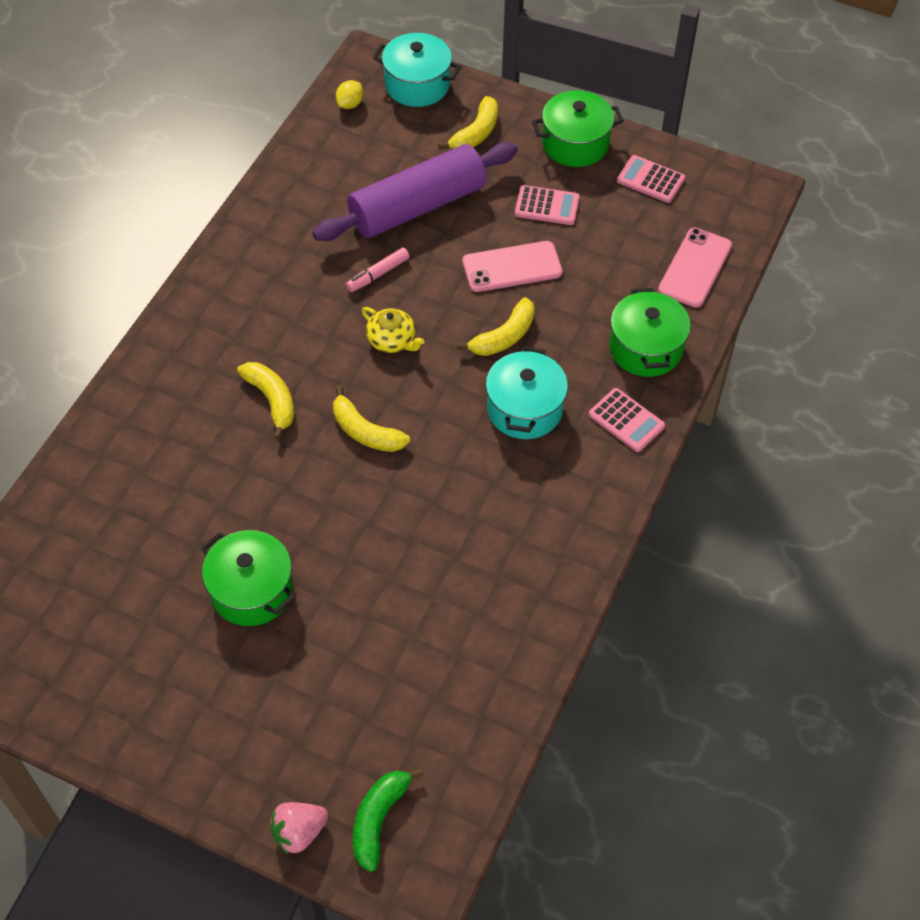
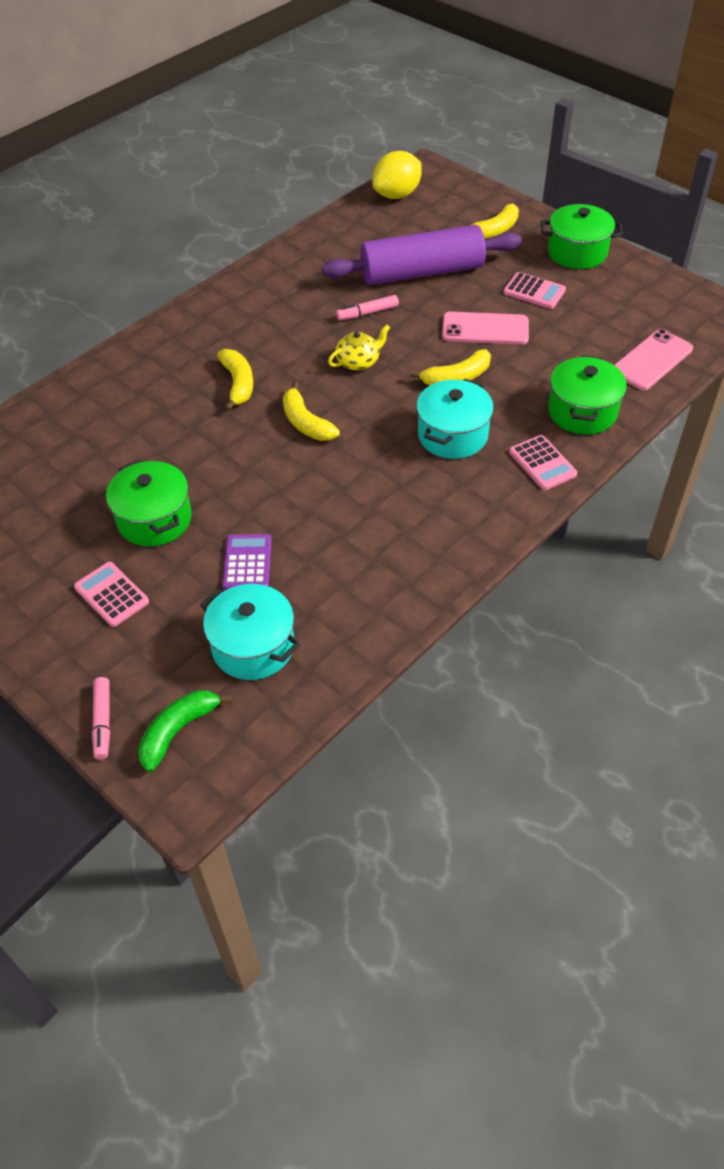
camera: 20 degrees right, 5 degrees down
pink strawberry [270,802,328,855] -> pink marker [92,677,110,760]
yellow lemon [336,80,363,109] -> yellow lemon [372,151,422,199], size x1.95
yellow teapot [362,307,425,353] -> yellow teapot turned 90 degrees counterclockwise [328,324,390,370]
turquoise pot [373,33,461,107] -> turquoise pot moved to [200,584,300,680]
pink calculator [617,155,685,203] -> pink calculator moved to [74,562,149,627]
none -> purple calculator [222,534,272,590]

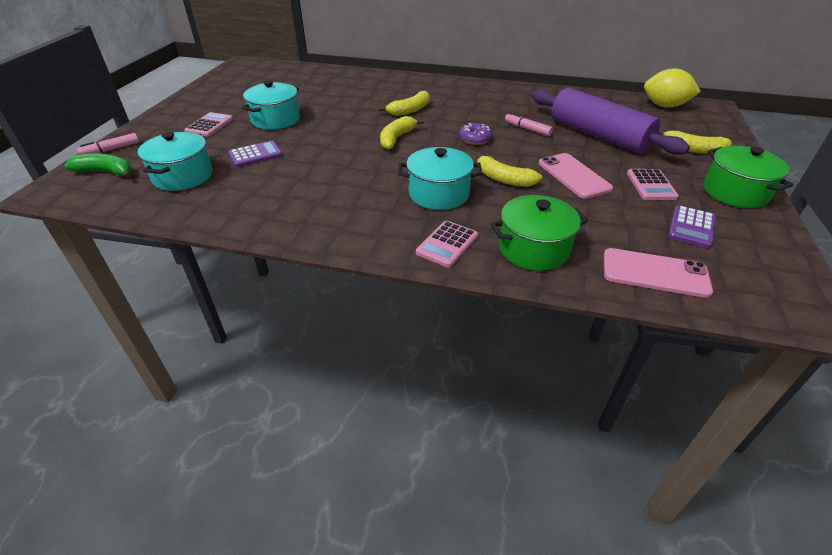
camera: 60 degrees right, 10 degrees down
green pot [106,460,192,547] -> turquoise pot [242,80,300,130]
yellow teapot [328,324,390,370] -> purple donut [459,123,492,145]
none -> purple calculator [668,205,716,248]

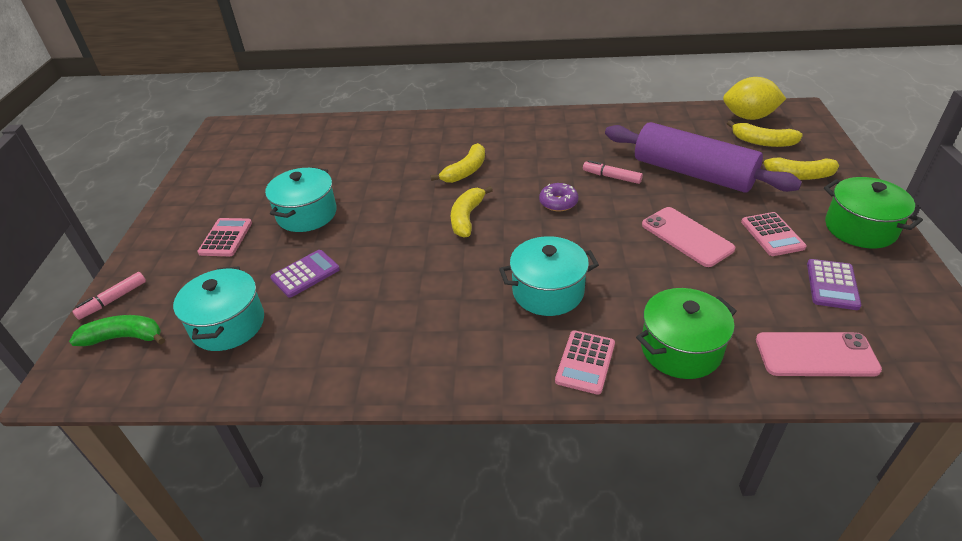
camera: 10 degrees left, 0 degrees up
yellow banana [476,153,542,187] -> yellow banana moved to [727,120,803,147]

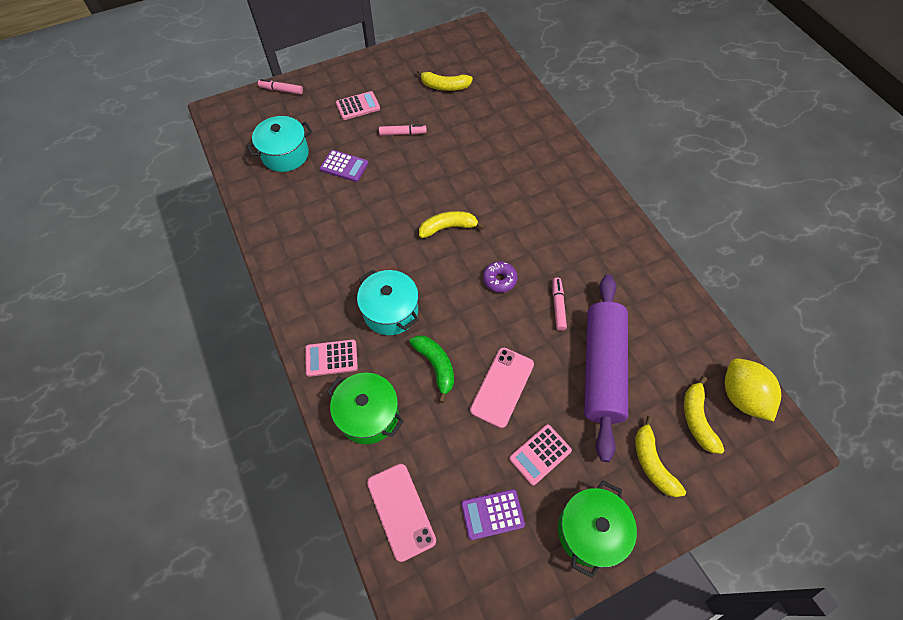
camera: 60 degrees right, 20 degrees up
green banana [69,315,165,346] -> green banana moved to [409,335,454,403]
turquoise pot [265,167,337,232] -> pink marker [379,125,427,136]
yellow banana [431,143,485,183] -> yellow banana moved to [417,69,473,91]

